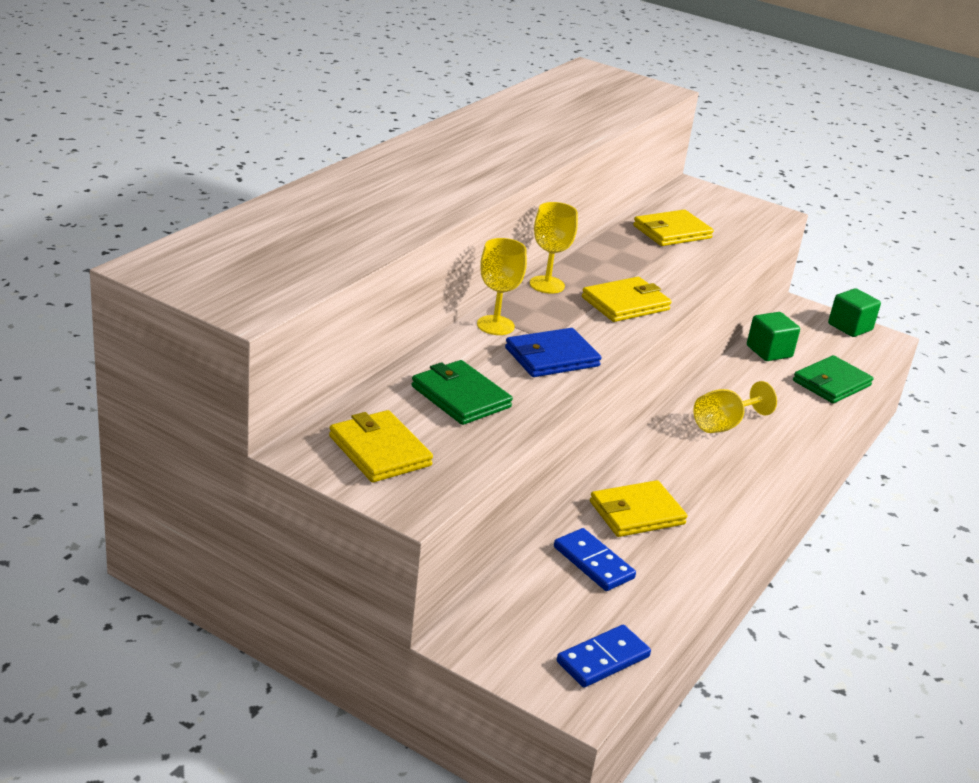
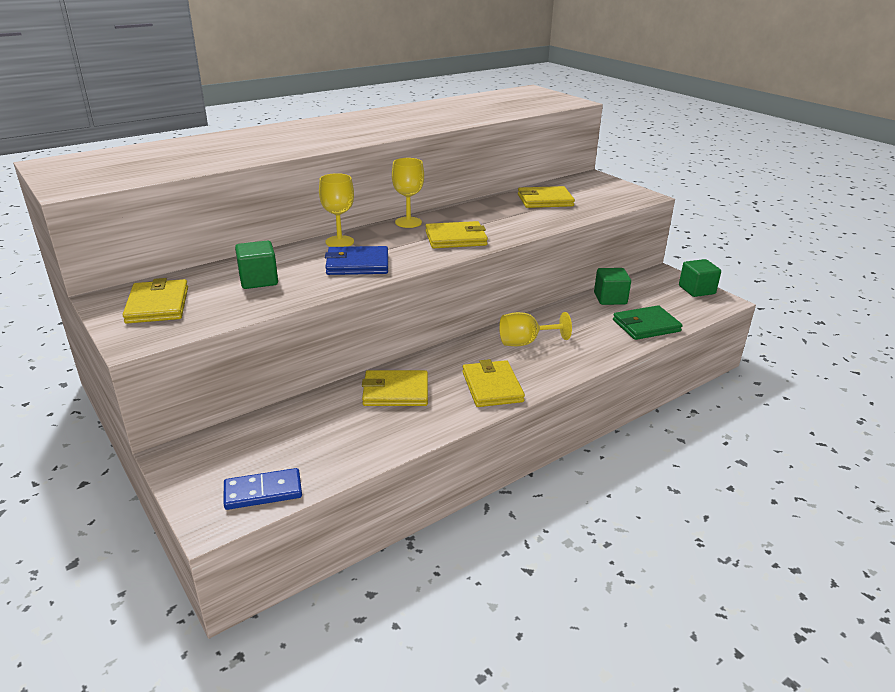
camera: 25 degrees right, 0 degrees up
green wallet [412,360,513,425] -> green cube [235,240,278,289]
blue domino [554,528,636,591] -> none
none -> yellow wallet [462,359,525,407]

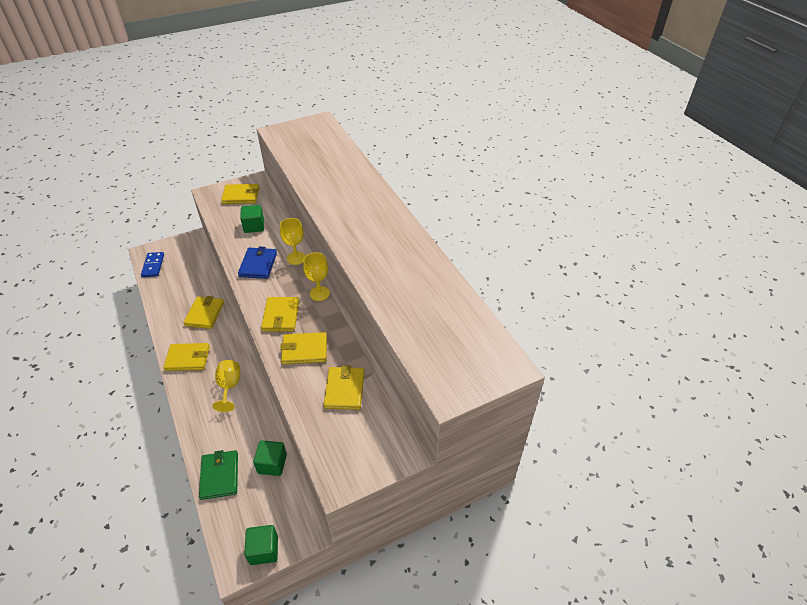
camera: 100 degrees right, 15 degrees up
none -> yellow wallet [280,332,327,364]

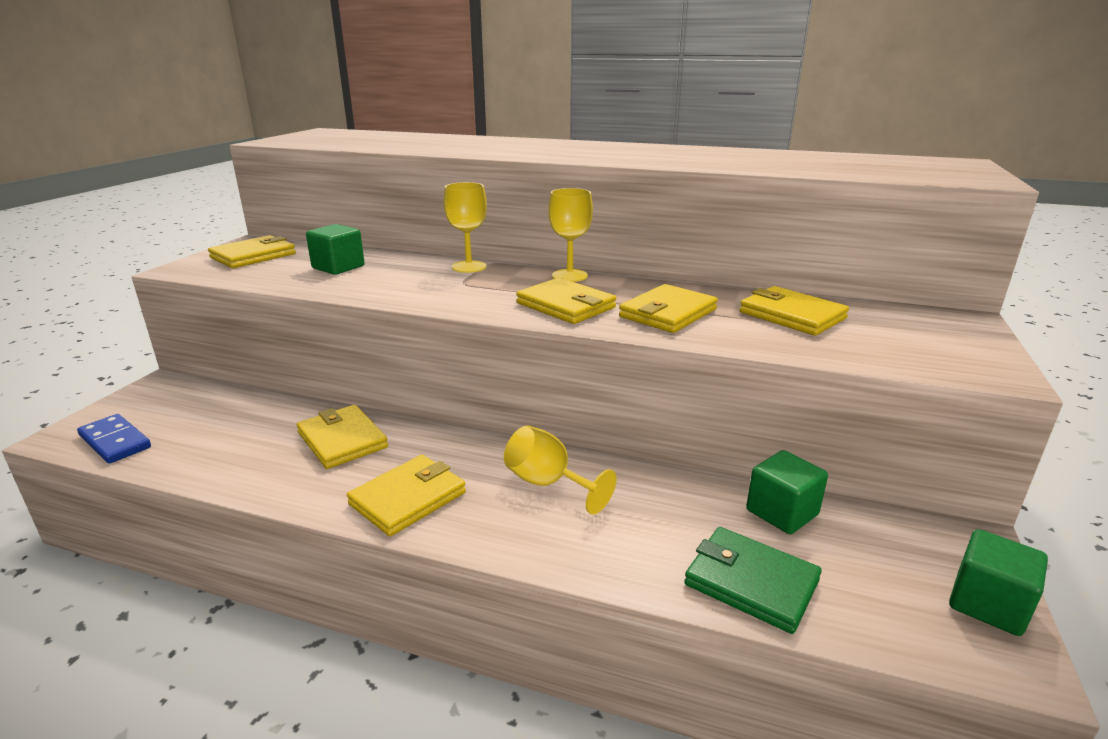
camera: 45 degrees left, 20 degrees down
blue wallet [238,246,277,279] -> none

